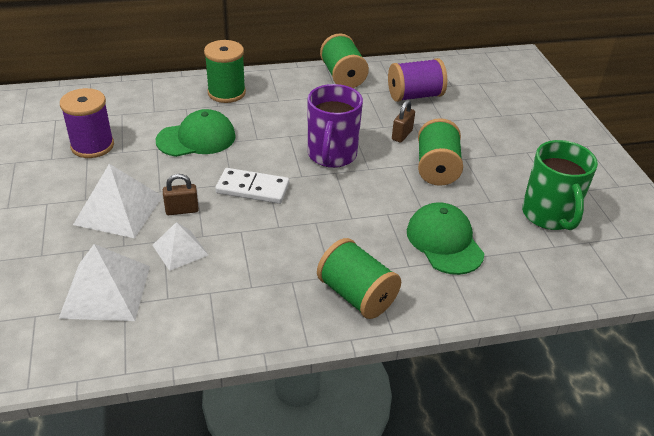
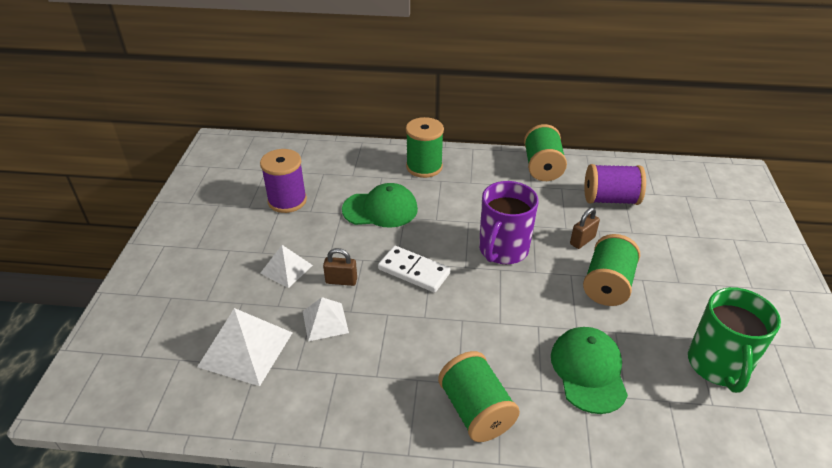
camera: 20 degrees right, 0 degrees up
white pyramid [73,164,163,238] -> white pyramid [260,245,313,288], size x0.61

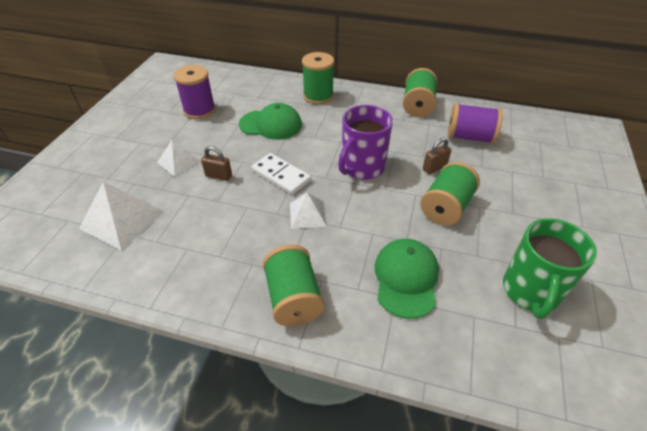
camera: 10 degrees right, 5 degrees up
white pyramid [303,297,349,341] -> white pyramid moved to [290,192,327,229]

